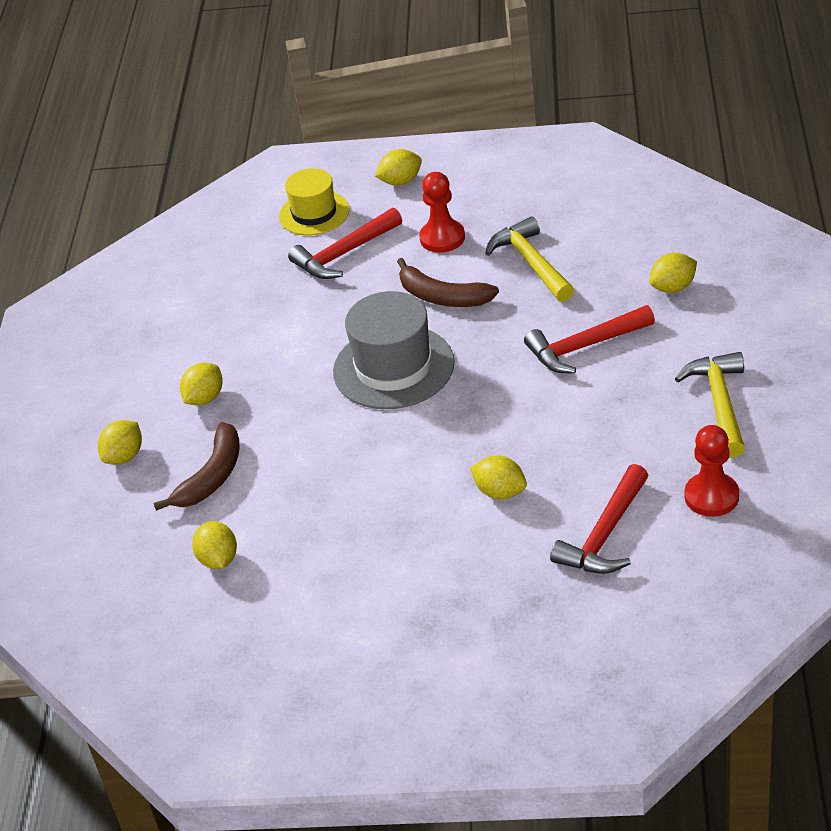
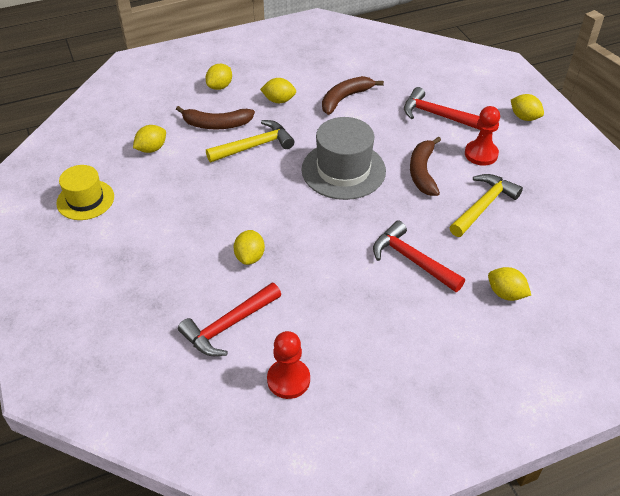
camera: 60 degrees right, 5 degrees up
yellow lemon [98,420,142,465] -> yellow lemon turned 60 degrees counterclockwise [206,64,232,90]
yellow hat [279,168,350,235] -> yellow hat moved to [56,165,114,220]
red hammer [550,464,649,574] -> red hammer turned 45 degrees counterclockwise [178,283,281,356]
yellow hammer [675,352,745,458] -> yellow hammer moved to [206,120,294,162]
none -> brown banana [322,76,384,115]

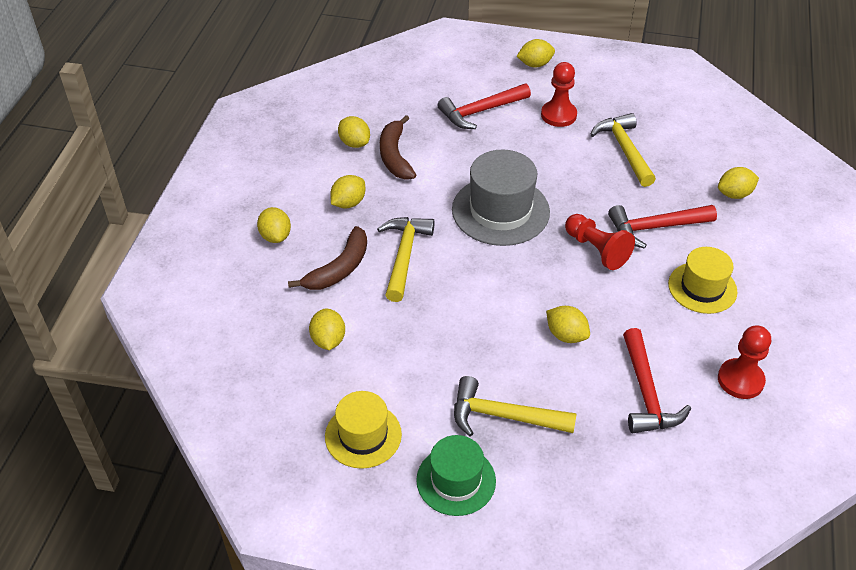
camera: 55 degrees left, 0 degrees up
brown banana [410,137,441,196] -> none
none -> yellow lemon [338,116,370,148]
none -> green hat [416,435,496,516]
none -> yellow hammer [454,376,577,436]
none -> red pawn [565,214,635,270]
none -> yellow hat [668,247,738,314]

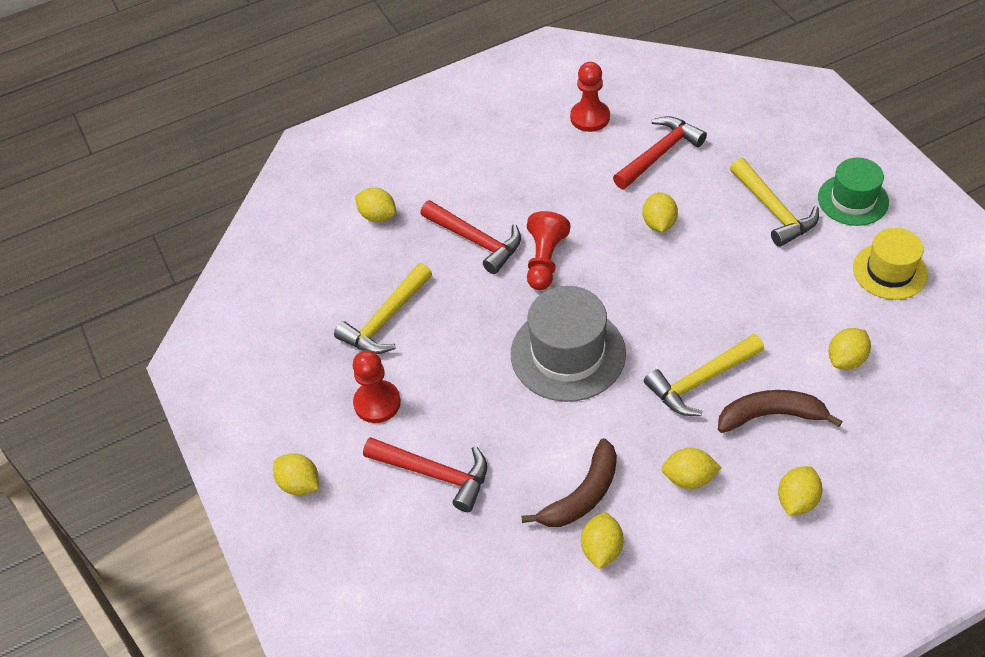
camera: 125 degrees left, 5 degrees up
yellow hat [668,247,738,314] -> none

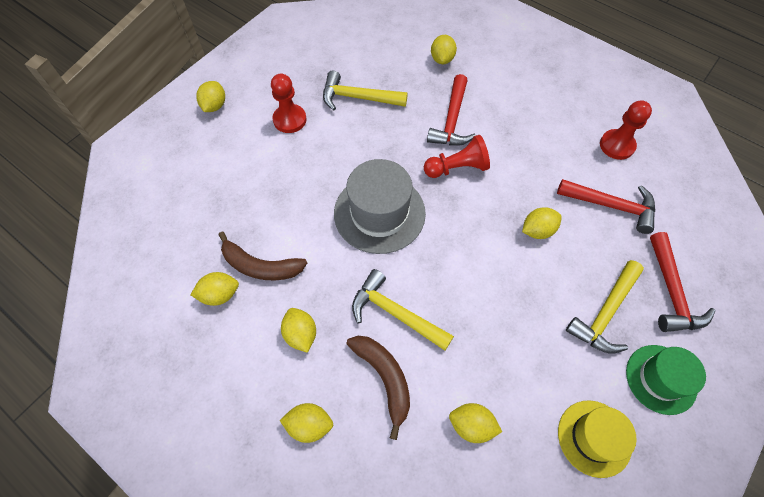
camera: 60 degrees right, 10 degrees up
red hammer [363,437,487,512] -> red hammer moved to [650,232,715,332]

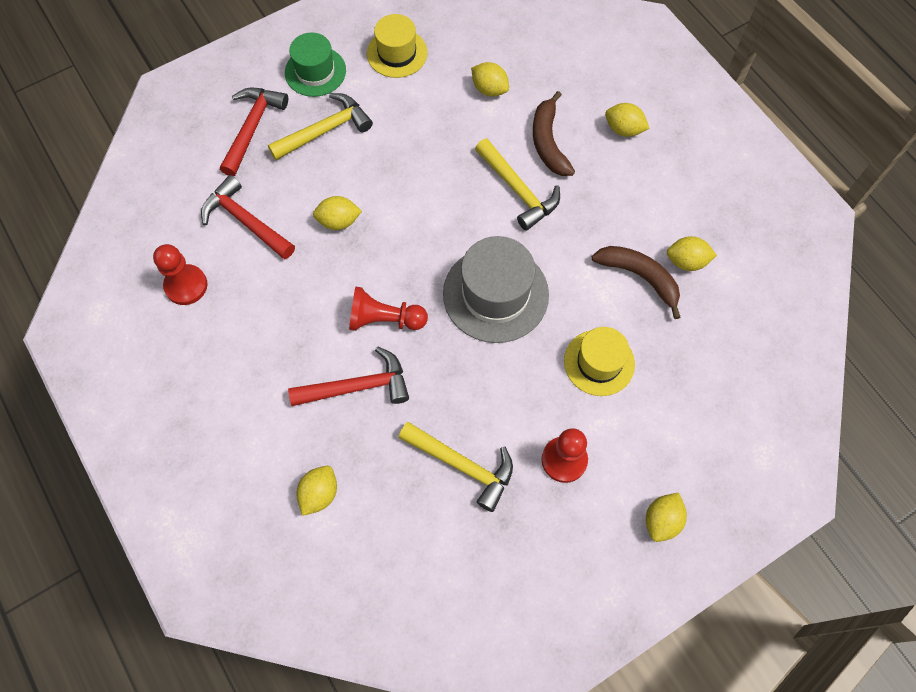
camera: 160 degrees left, 5 degrees up
yellow lemon [281,308,316,353] -> none
red hammer [427,74,476,146] -> red hammer turned 45 degrees clockwise [288,347,409,406]
none -> yellow hat [564,327,635,396]

